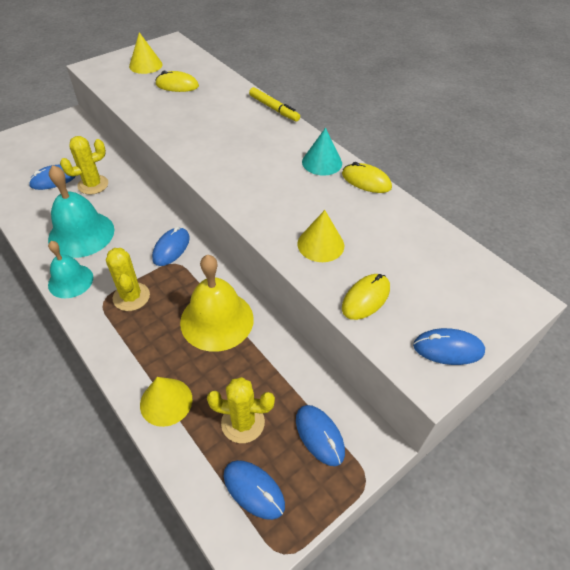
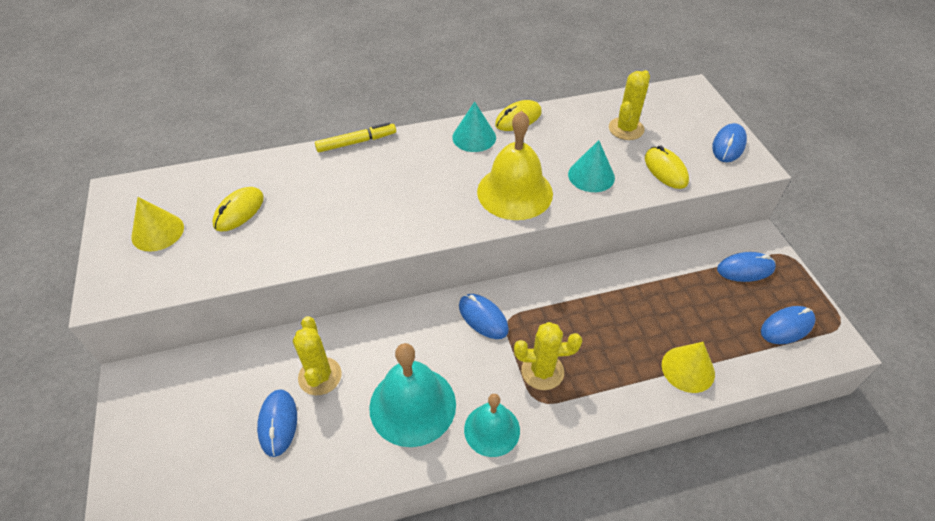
camera: 65 degrees left, 0 degrees up
yellow bell [180,255,254,352] -> yellow bell moved to [477,111,553,220]
yellow cactus [207,377,275,443] -> yellow cactus moved to [609,70,650,140]
yellow cone [297,210,344,262] -> turquoise cone [568,140,615,192]

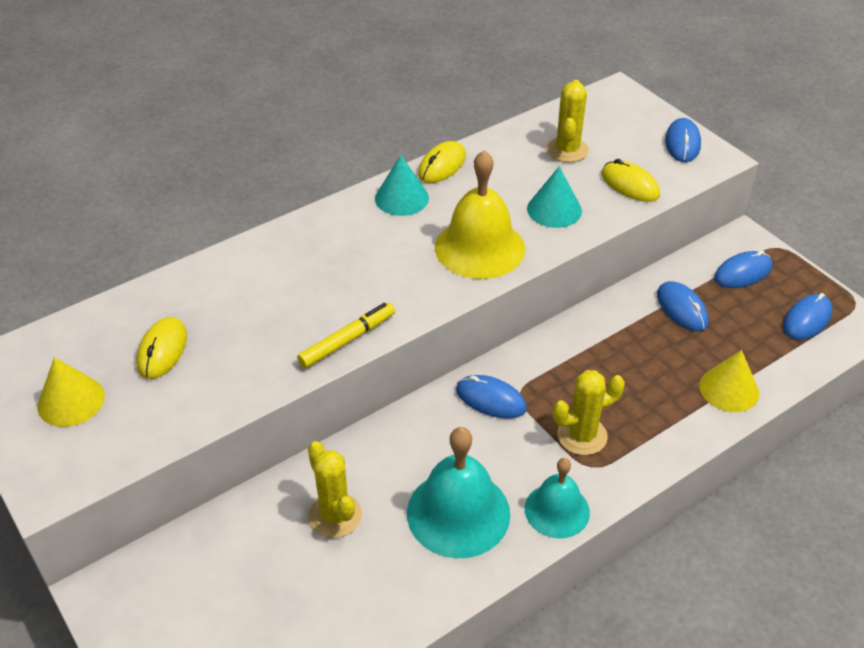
camera: 20 degrees left, 5 degrees down
blue mouse [257,389,297,457] -> blue mouse moved to [657,281,709,331]
yellow marker [315,122,396,152] -> yellow marker moved to [297,303,395,368]

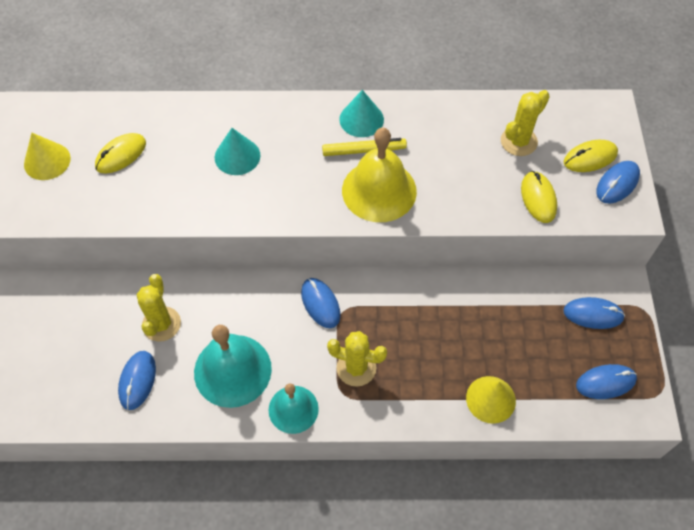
camera: 35 degrees right, 15 degrees up
yellow marker [297,303,395,368] -> yellow marker moved to [322,138,407,156]
yellow mouse [418,141,466,183] -> yellow mouse moved to [564,140,618,172]
turquoise cone [527,166,582,228] -> turquoise cone moved to [215,128,260,175]
blue mouse [657,281,709,331] -> blue mouse moved to [118,351,156,410]

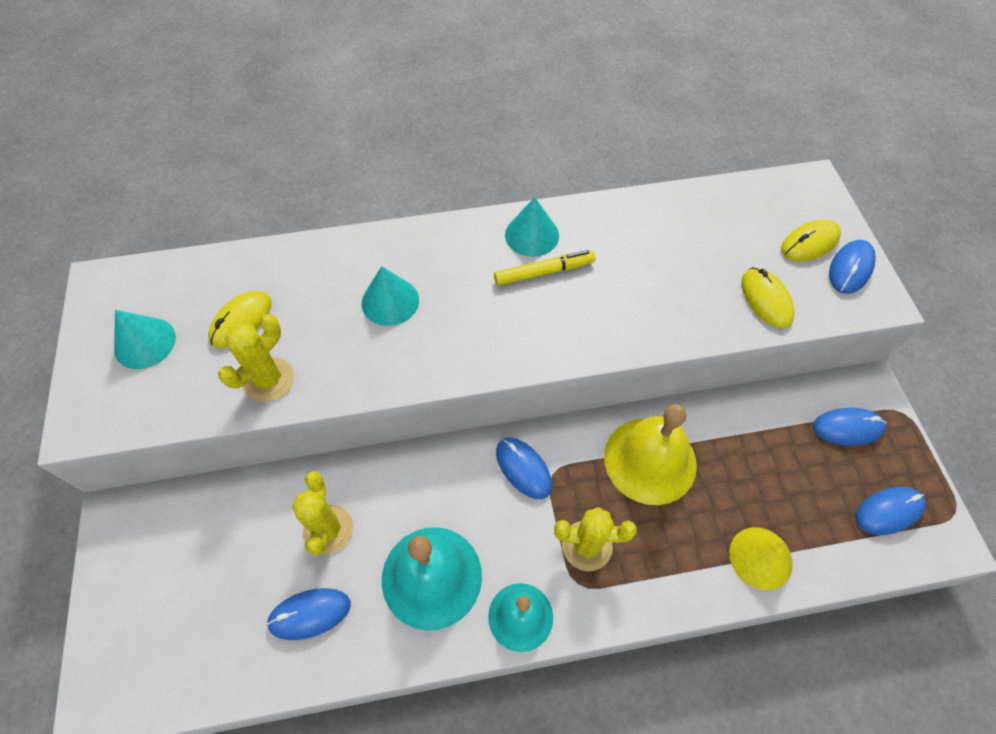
camera: 10 degrees left, 0 degrees up
yellow cone [24,133,71,180] -> turquoise cone [114,310,176,369]
blue mouse [118,351,156,410] -> blue mouse turned 75 degrees clockwise [266,588,351,640]
yellow bell [342,127,417,222] -> yellow bell moved to [604,404,697,505]
yellow cactus [501,90,550,156] -> yellow cactus moved to [218,314,294,402]

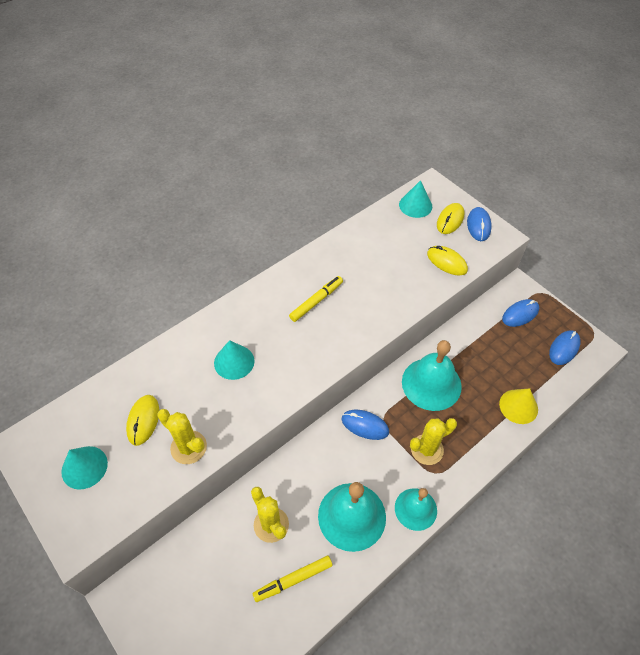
camera: 30 degrees left, 5 degrees down
yellow cactus [218,314,294,402] -> yellow cactus turned 60 degrees counterclockwise [157,409,207,464]
blue mouse [266,588,351,640] -> yellow marker [253,556,333,602]
turquoise cone [505,197,559,257] -> turquoise cone moved to [399,180,433,218]
yellow bell [604,404,697,505] -> turquoise bell [402,340,462,411]

